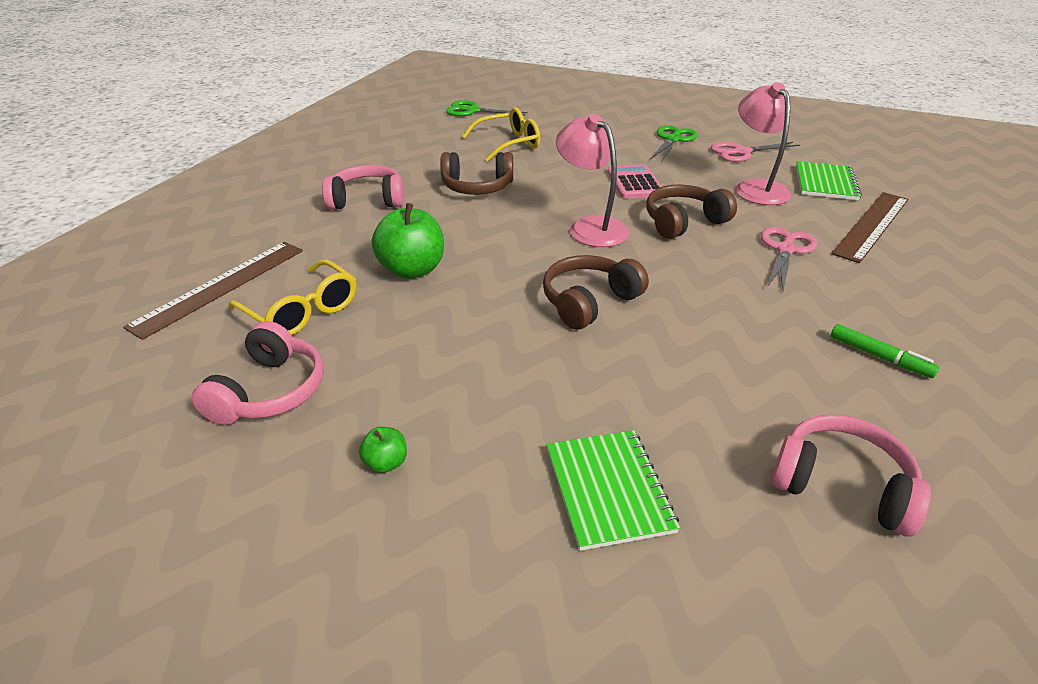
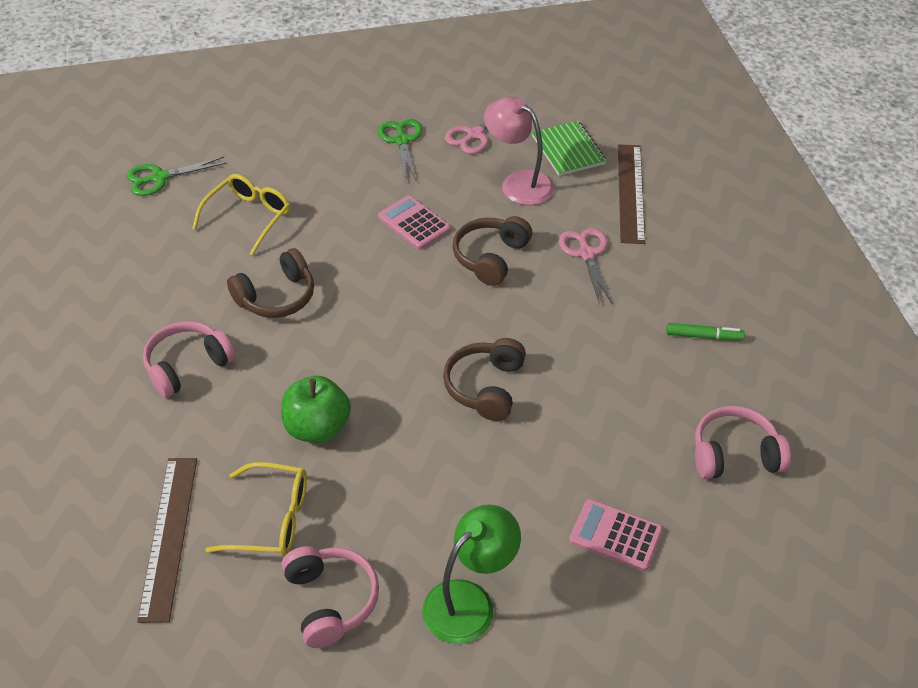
camera: 35 degrees left, 10 degrees up
green apple [359,427,407,473] -> green lamp [422,505,521,644]
green notebook [546,430,680,551] -> pink calculator [569,499,663,571]
pink lamp [556,114,630,247] -> none

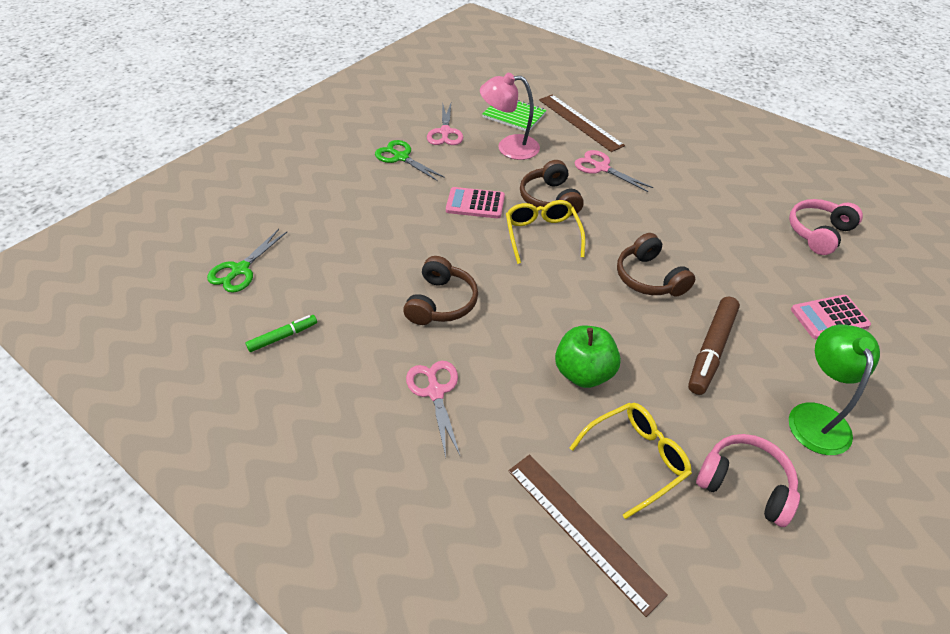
camera: 40 degrees left, 0 degrees up
pink headphones [143,321,236,398] -> pink scissors [406,361,460,457]
yellow glasses [192,174,290,256] -> yellow glasses moved to [506,200,585,264]
green marker [666,323,745,341] -> green marker moved to [245,315,317,352]
none -> brown marker [688,297,740,395]

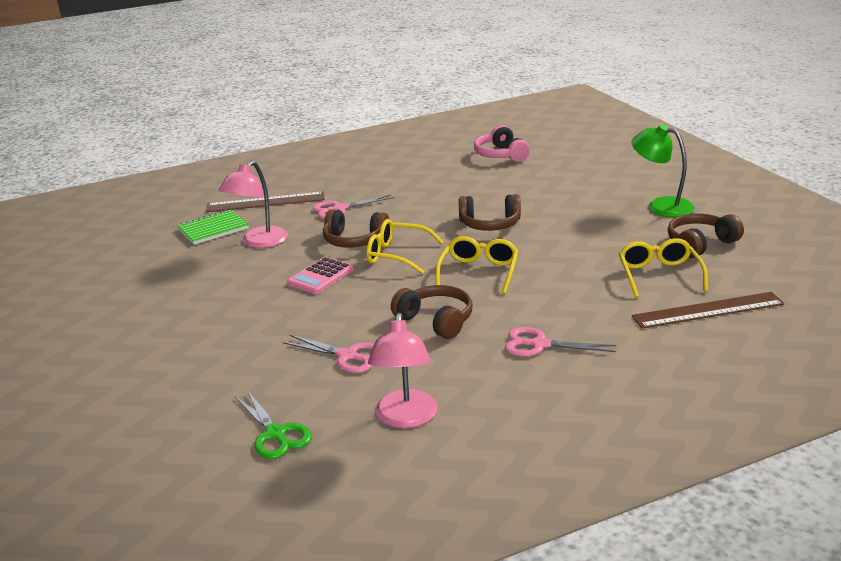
camera: 60 degrees left, 20 degrees down
green marker [245,315,317,352] -> pink lamp [368,313,438,428]
green scissors [375,140,445,181] -> none
pink scissors [427,103,463,145] -> pink scissors moved to [283,335,374,373]
green apple [555,326,621,388] -> none
brown marker [688,297,740,395] -> none
pink headphones [696,434,800,527] -> brown headphones [668,213,744,258]
pink calculator [791,295,871,339] -> none
none -> yellow glasses [436,236,518,294]

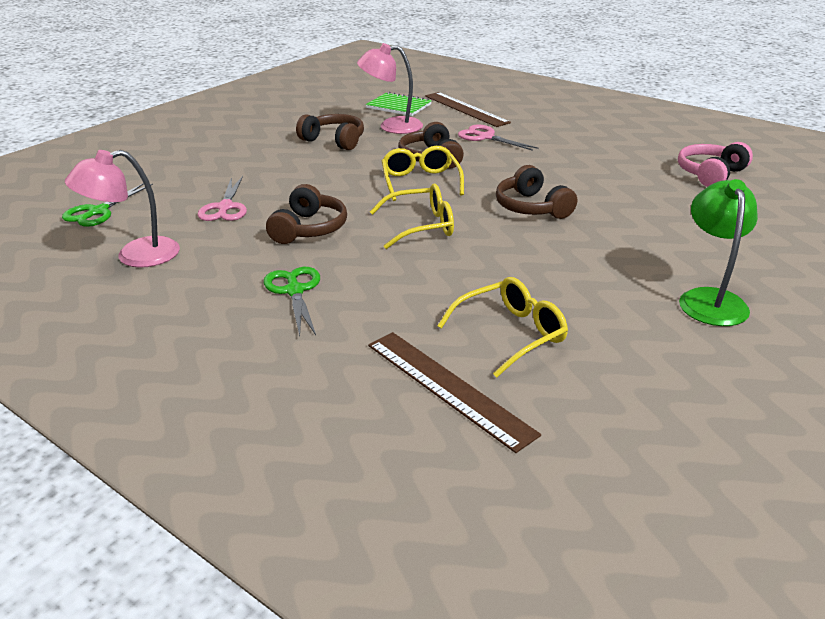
camera: 60 degrees right, 5 degrees up
pink calculator [287,257,354,294] -> none
pink scissors [505,327,616,357] -> green scissors [264,267,320,336]
brown headphones [668,213,744,258] -> brown headphones moved to [296,114,364,150]

